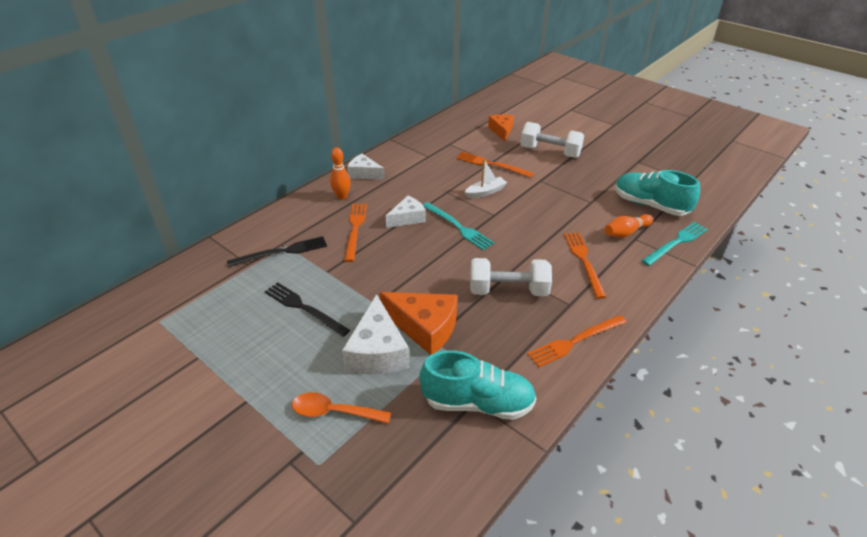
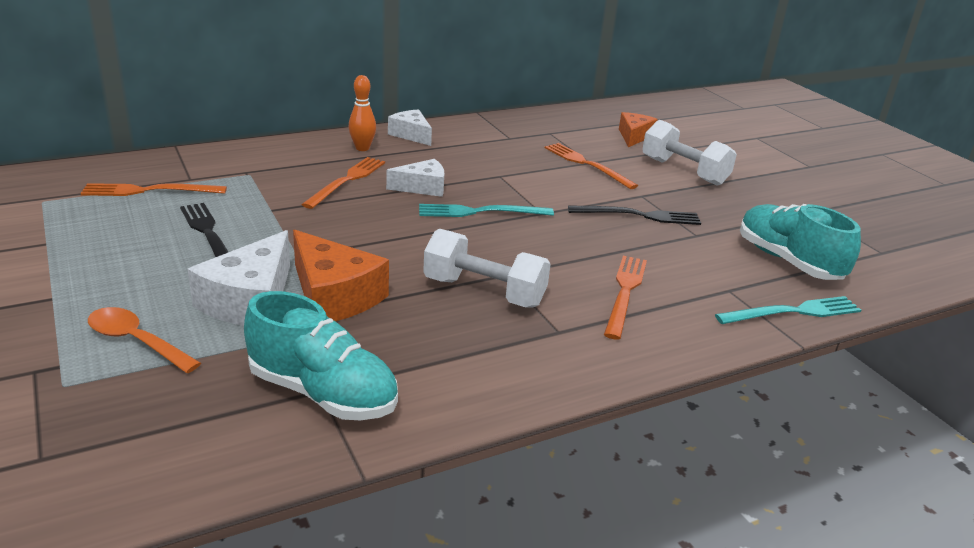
camera: 20 degrees right, 10 degrees down
black fork [227,236,327,267] -> black fork moved to [568,205,701,225]
turquoise fork [423,202,494,250] -> turquoise fork turned 105 degrees clockwise [419,204,554,217]
white boat [465,159,507,198] -> none
orange fork [527,315,626,368] -> orange fork moved to [80,183,227,196]
orange bowling pin [605,214,653,238] -> none

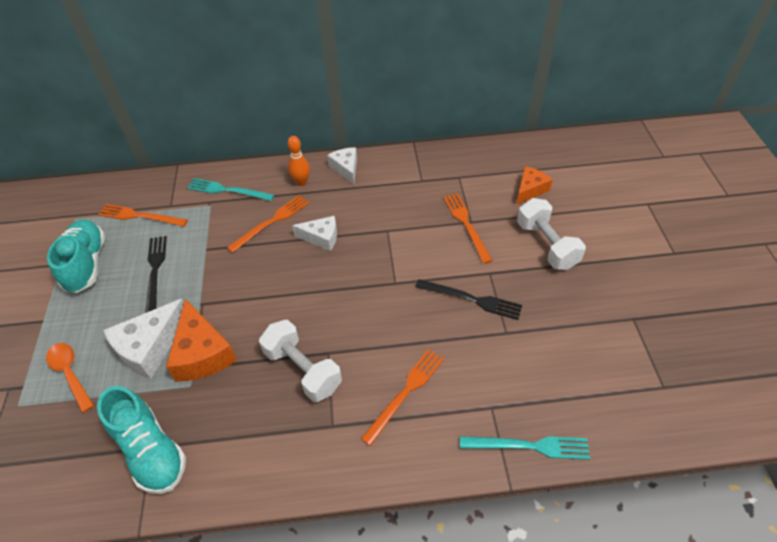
camera: 25 degrees right, 20 degrees up
turquoise fork [419,204,554,217] -> turquoise fork moved to [187,178,274,201]
turquoise shoe [740,204,861,280] -> turquoise shoe moved to [47,220,105,293]

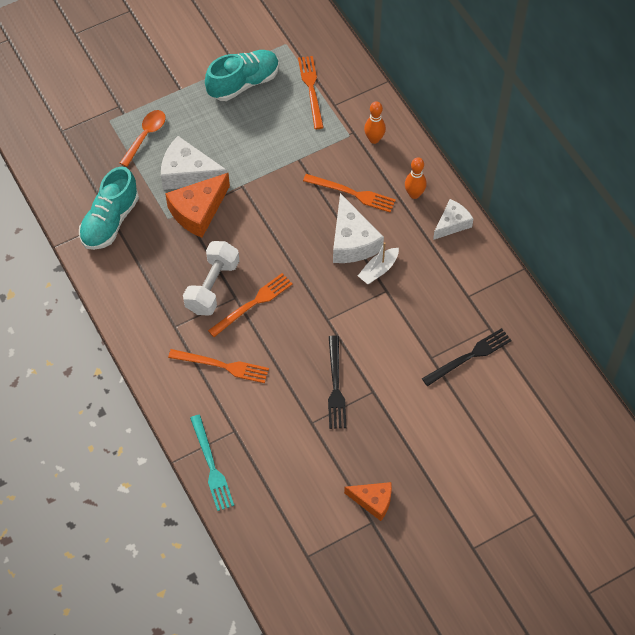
camera: 65 degrees right, 10 degrees up
black fork [145,236,167,313] -> black fork moved to [422,328,512,386]
turquoise fork [187,178,274,201] -> orange bowling pin [364,101,386,144]
white cheese [292,216,337,251] -> white cheese [333,193,384,263], size x1.58
orange fork [443,193,493,264] -> orange fork moved to [208,273,293,337]
orange cheese [516,166,553,205] -> orange cheese moved to [344,482,392,521]
white dumbbell [517,198,586,270] -> none
none -> white boat [358,242,399,284]

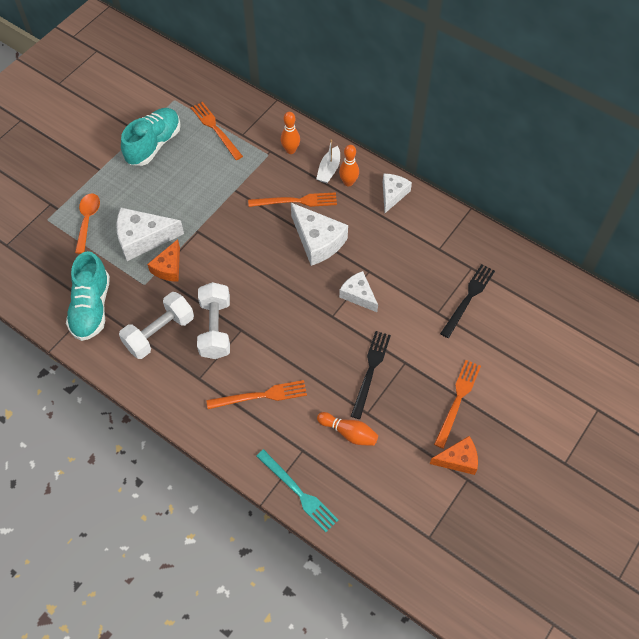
camera: 25 degrees left, 0 degrees up
orange cheese [165,173,230,238] -> orange cheese [147,239,180,282], size x0.63
orange fork [208,273,293,337] -> orange fork moved to [434,360,481,449]
black fork [328,336,347,429] -> black fork turned 135 degrees counterclockwise [351,331,391,419]
white boat [358,242,399,284] -> white boat moved to [316,140,340,183]
none -> white dumbbell [119,292,194,359]
none -> orange bowling pin [317,412,378,446]
none -> white cheese [339,271,378,312]

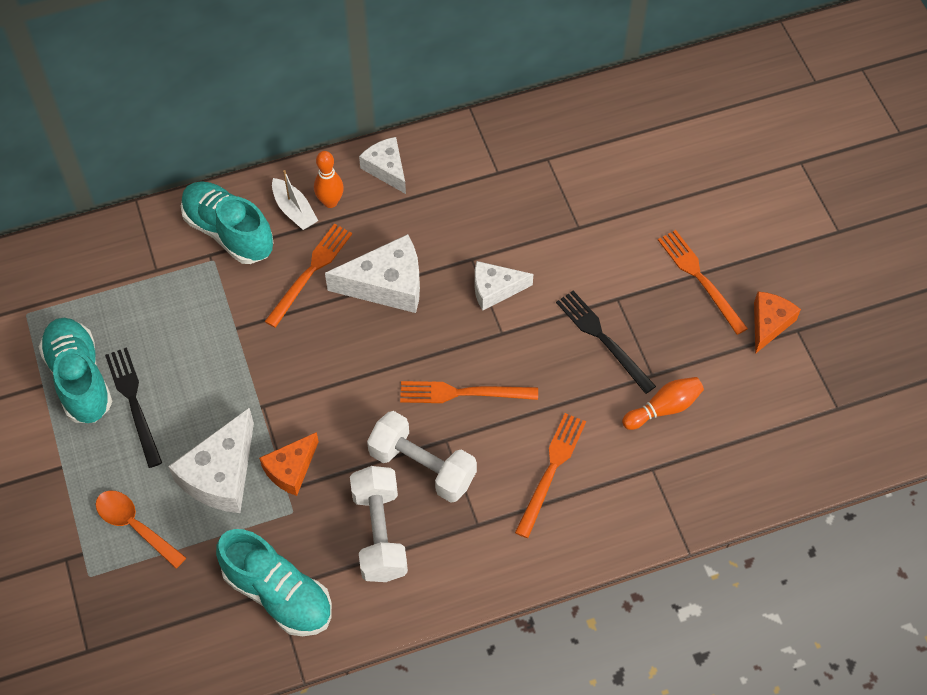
camera: 55 degrees left, 0 degrees up
orange cheese [147,239,180,282] -> orange cheese turned 75 degrees clockwise [259,432,319,496]
orange fork [191,102,243,160] -> orange fork moved to [400,381,538,403]
turquoise fork [256,449,338,532] -> none
orange bowling pin [281,112,300,154] -> turquoise shoe [181,181,274,264]
black fork [440,264,495,338] -> black fork moved to [105,347,162,468]

